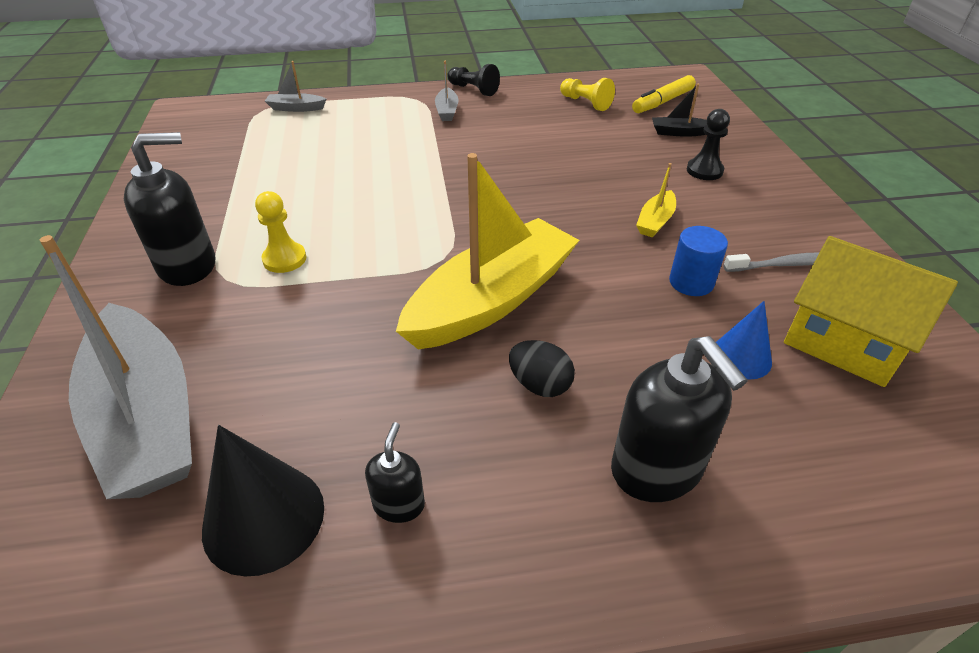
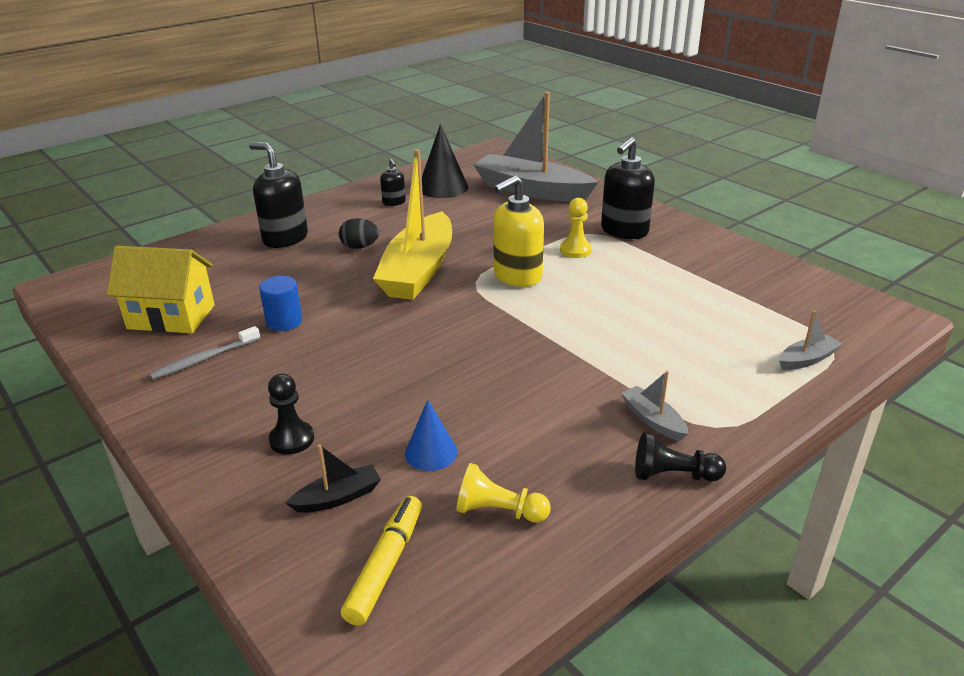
camera: 150 degrees right, 10 degrees down
yellow boat [636,163,676,238] -> none
blue cone [716,301,772,379] -> blue cone moved to [405,400,458,471]
none -> yellow soap dispenser [493,175,544,287]

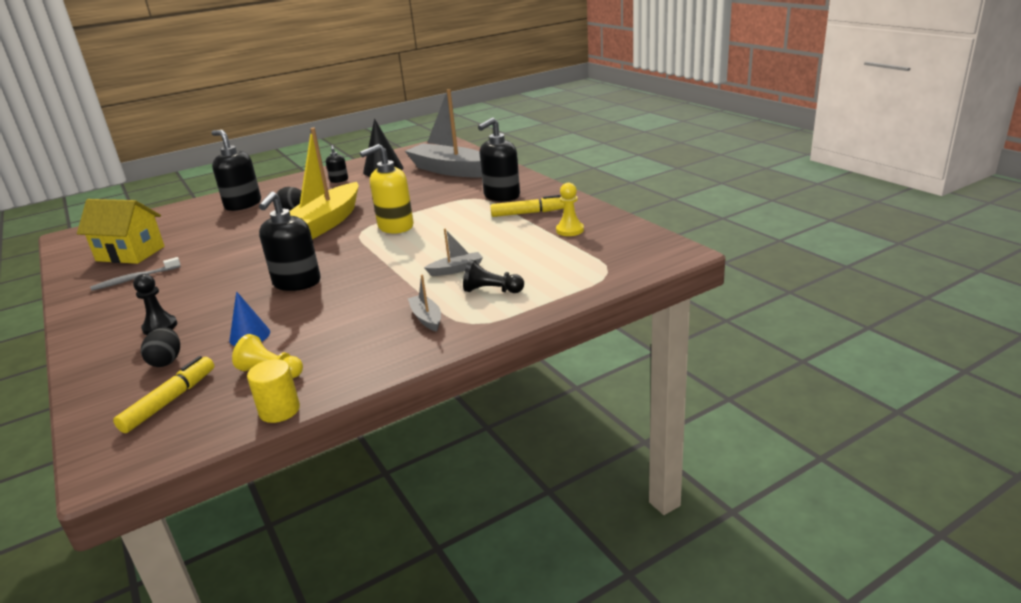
camera: 10 degrees right, 5 degrees down
blue cylinder [259,276,302,331] -> none
black boat [286,444,381,513] -> black egg [141,327,180,367]
yellow pawn [560,198,592,258] -> yellow pawn moved to [556,183,584,236]
black pawn [635,432,726,481] -> black pawn moved to [463,260,524,293]
grey boat [779,311,842,370] -> grey boat moved to [424,228,483,276]
none -> yellow cylinder [247,359,300,423]
none -> black soap dispenser [259,191,321,291]
none -> yellow marker [490,195,564,217]

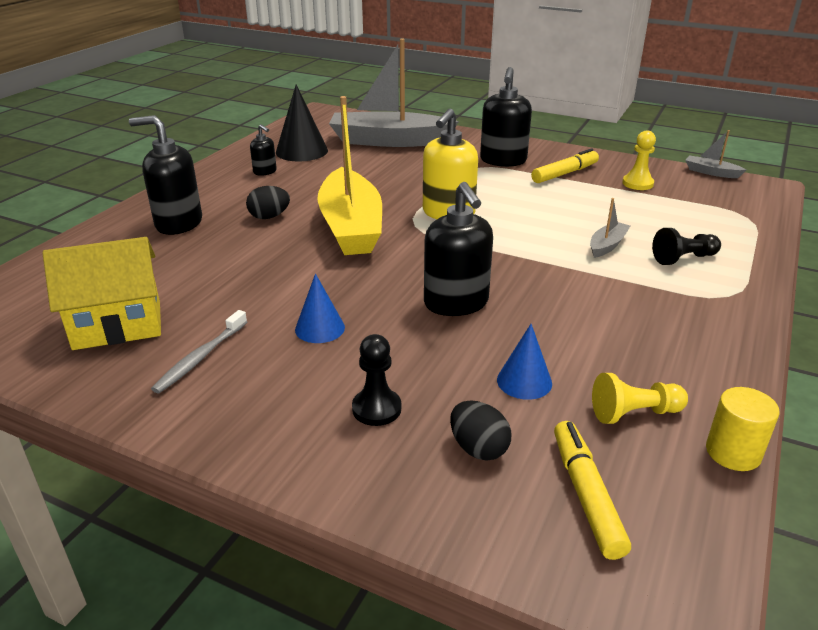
camera: 35 degrees left, 5 degrees up
grey boat [408,275,441,332] -> grey boat moved to [685,130,746,178]
none -> blue cone [295,273,345,343]

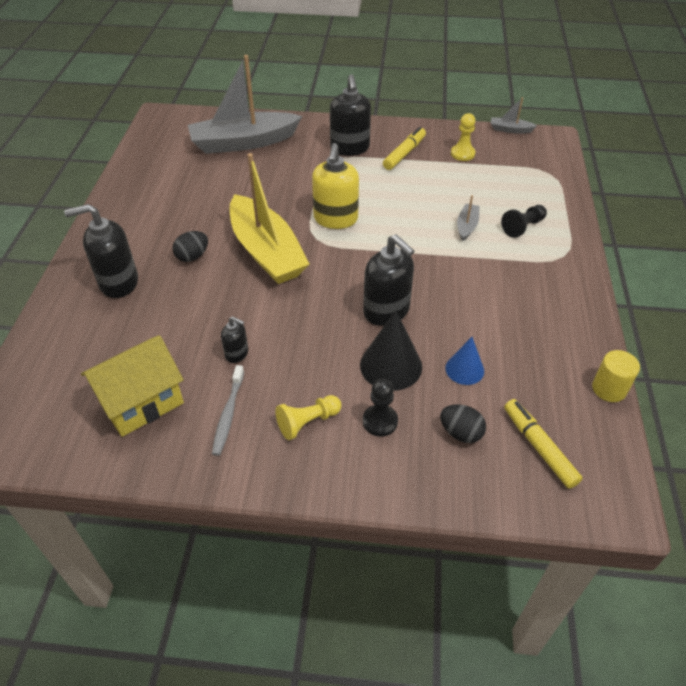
camera: 20 degrees left, 15 degrees up
black soap dispenser [250,124,277,176] -> black soap dispenser moved to [221,316,248,363]
black cone [276,84,328,162] -> black cone moved to [360,310,422,391]
blue cone [295,273,345,343] -> none
yellow pawn [592,373,688,424] -> yellow pawn moved to [275,395,341,440]

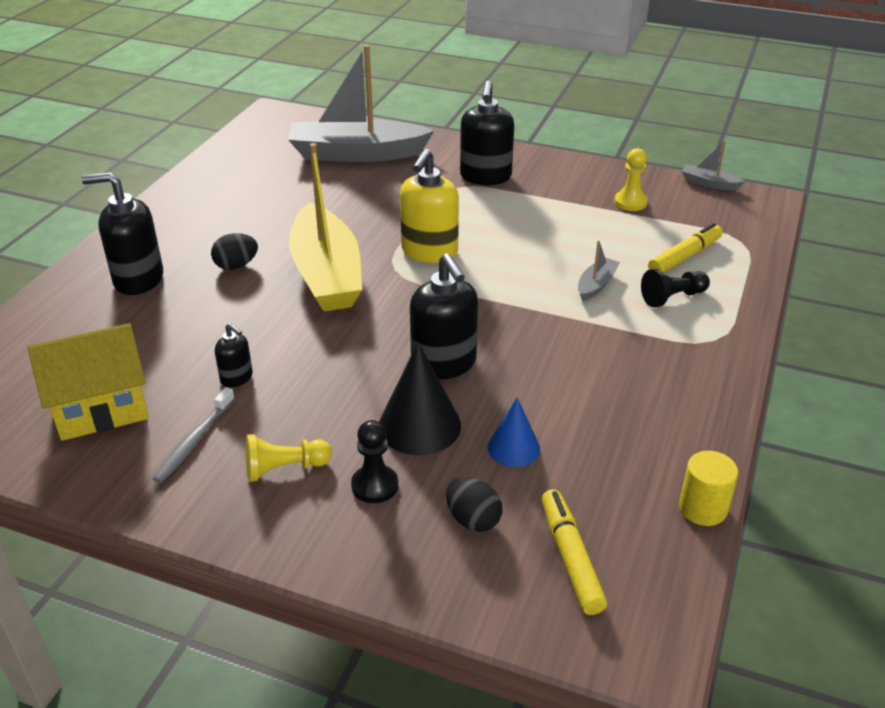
camera: 15 degrees right, 10 degrees down
yellow marker [383,127,426,170] -> yellow marker moved to [648,223,723,273]

